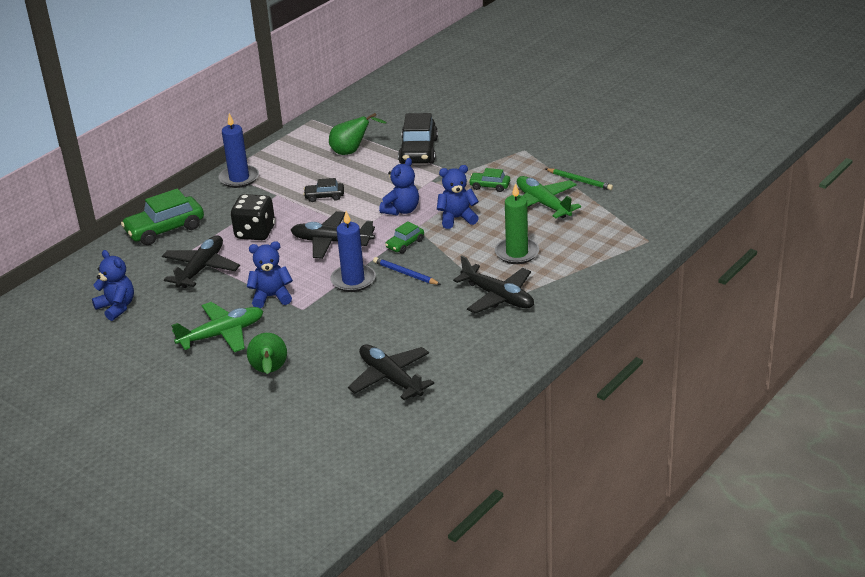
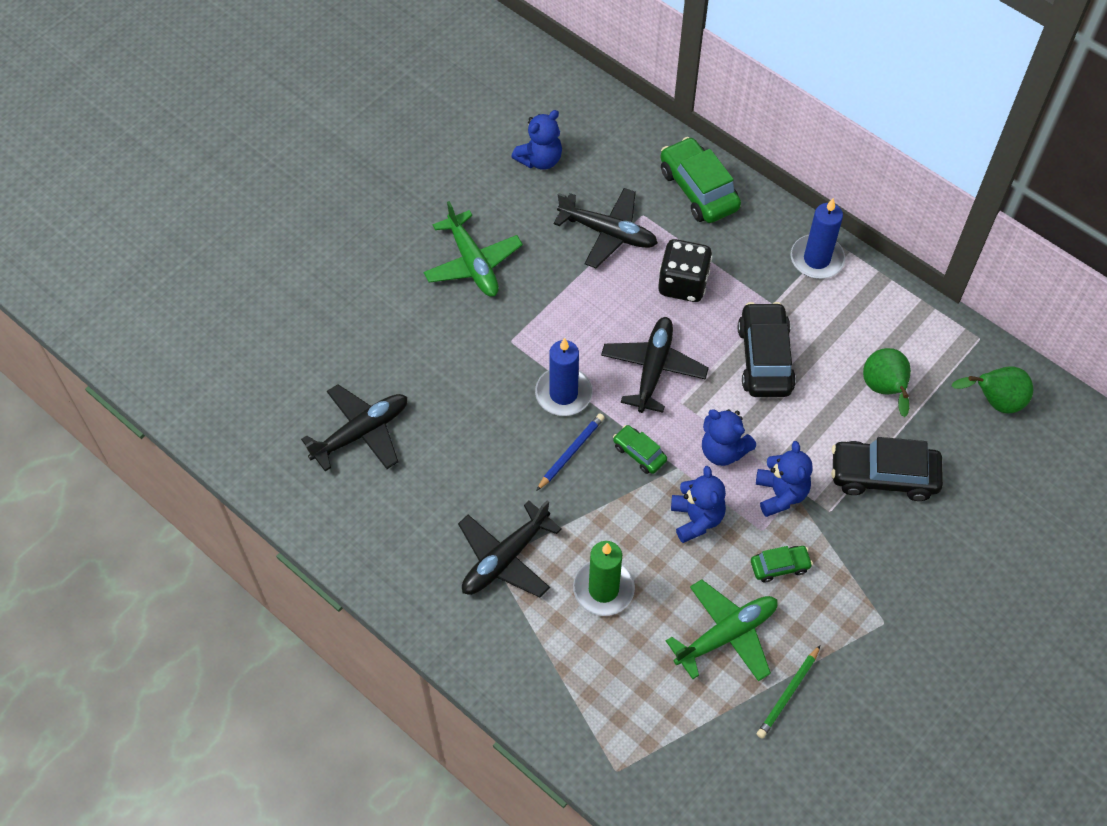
camera: 90 degrees right, 25 degrees up
blue teddy bear [247,241,293,308] -> blue teddy bear moved to [756,441,813,517]
green pear [247,333,287,374] -> green pear moved to [952,366,1033,414]
black car [303,178,344,202] -> black car [738,302,796,397], size x1.91
green car [469,168,510,192] -> green car turned 60 degrees clockwise [751,546,813,583]

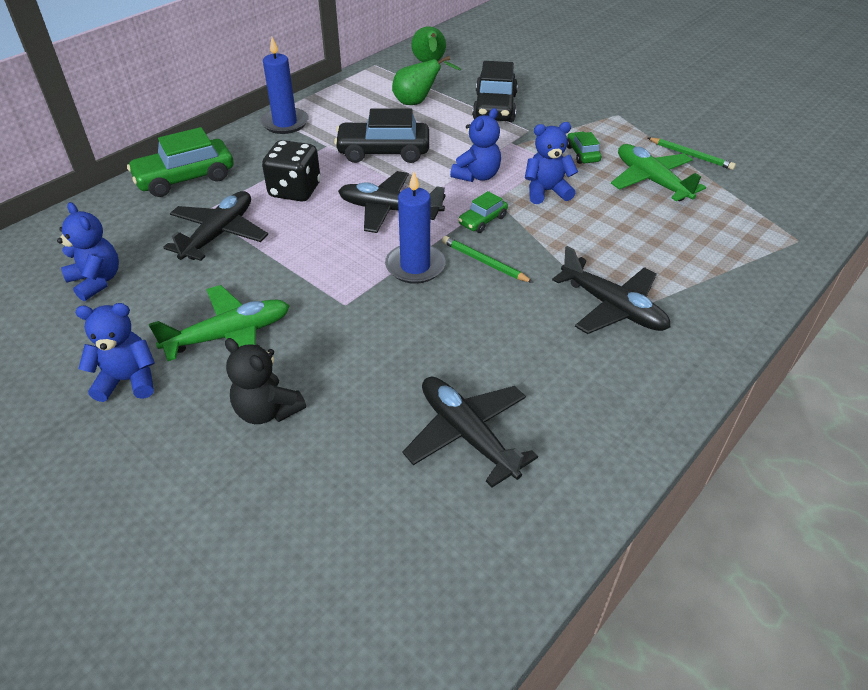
camera: 90 degrees left, 15 degrees down
blue pencil [536,413,605,491] -> green pencil [442,236,534,283]
green candle [573,541,635,616] -> none
blue teddy bear [756,441,813,517] -> blue teddy bear moved to [75,303,155,402]
none -> black teddy bear [225,338,306,424]

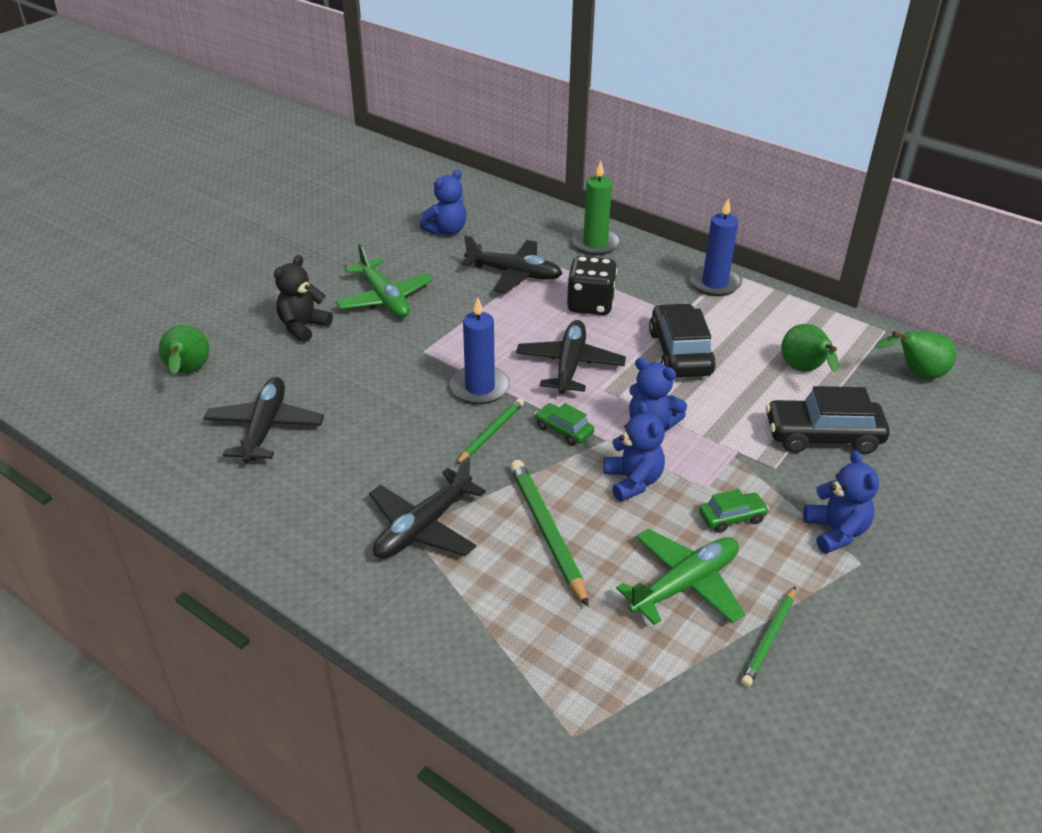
camera: 85 degrees right, 5 degrees down
blue teddy bear [75,303,155,402] -> blue teddy bear moved to [803,450,879,554]
green car [127,127,233,197] -> green candle [571,161,620,255]
black plane [403,377,538,488] -> black plane turned 45 degrees counterclockwise [204,377,324,463]
none -> green pear [159,325,209,374]
none -> green pencil [510,460,588,607]

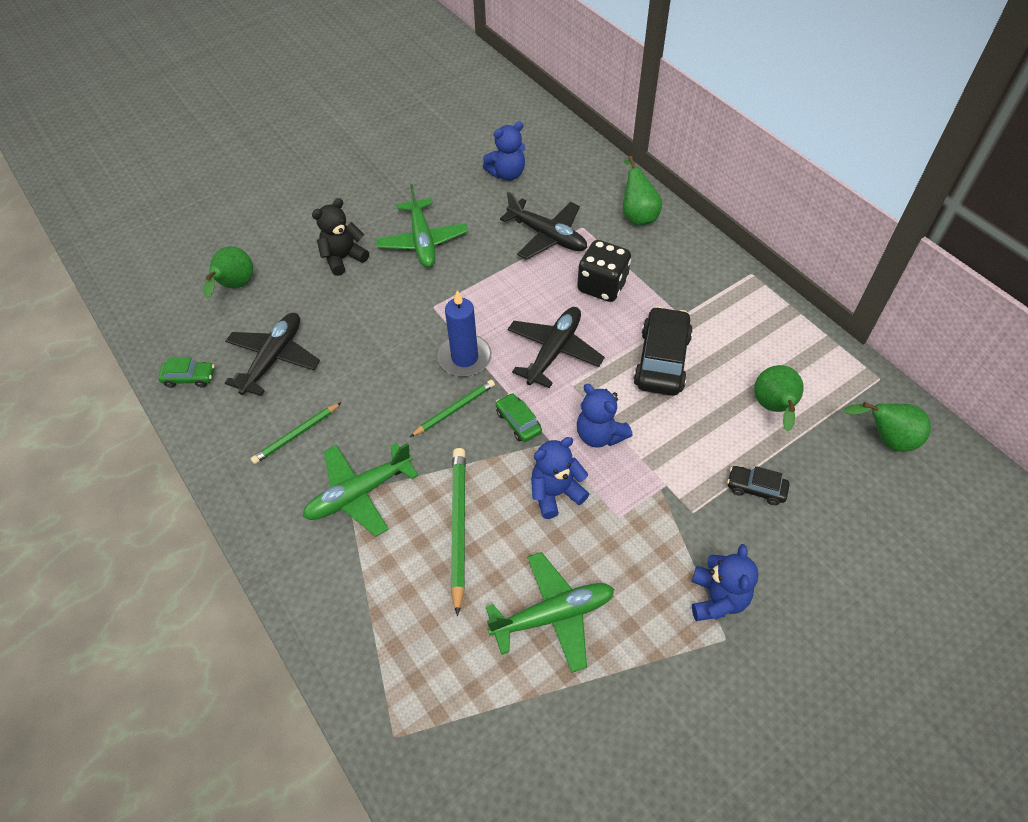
camera: 20 degrees right, 15 degrees up
black plane [369,457,486,559] -> green plane [303,443,418,537]
green candle [571,161,620,255] -> green pear [623,156,663,226]
blue teddy bear [603,402,665,501] -> blue teddy bear turned 120 degrees counterclockwise [531,437,589,519]
blue candle [689,198,742,296] -> none
green car [699,489,769,533] -> green car moved to [158,357,215,388]
green pencil [741,586,796,687] -> green pencil moved to [251,402,342,464]
black car [766,386,890,454] -> black car [727,466,790,505], size x0.52

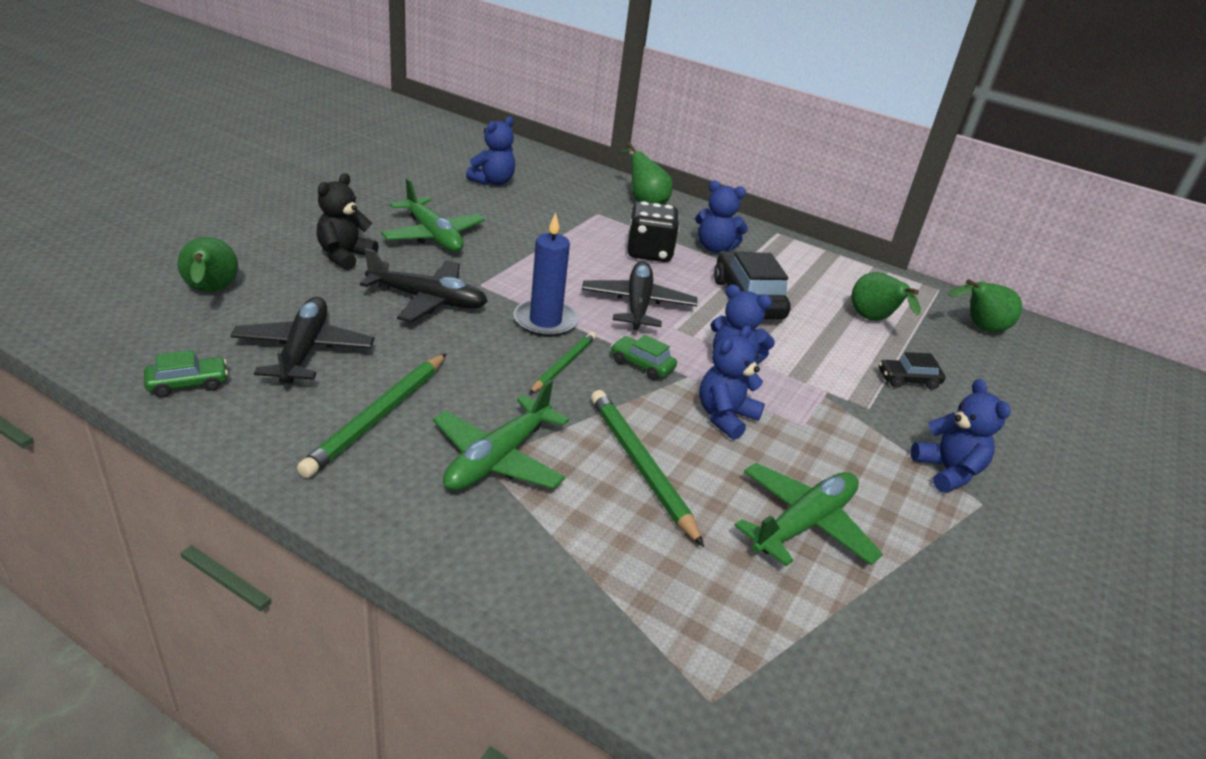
camera: 30 degrees left, 20 degrees down
green pencil [251,402,342,464] -> green pencil [297,353,446,478], size x1.59
black plane [500,192,587,260] -> black plane moved to [360,248,488,322]
none -> blue teddy bear [695,181,748,253]

